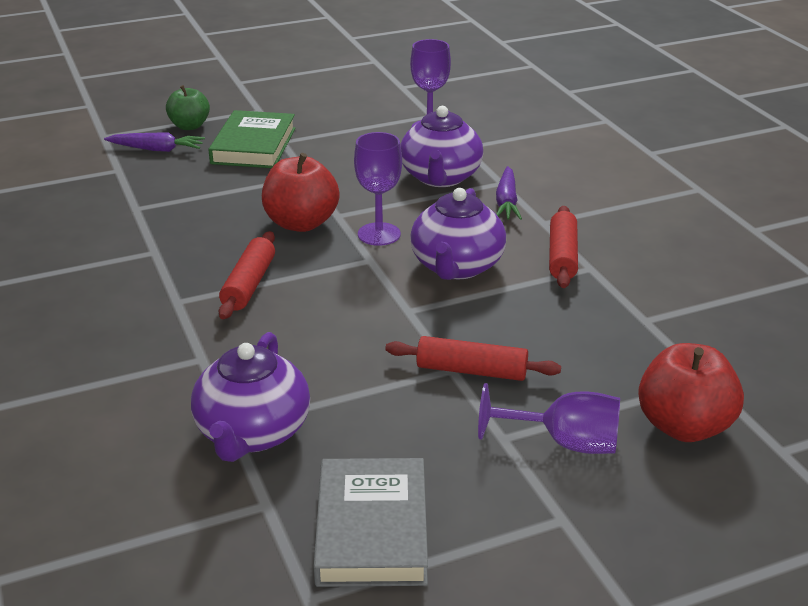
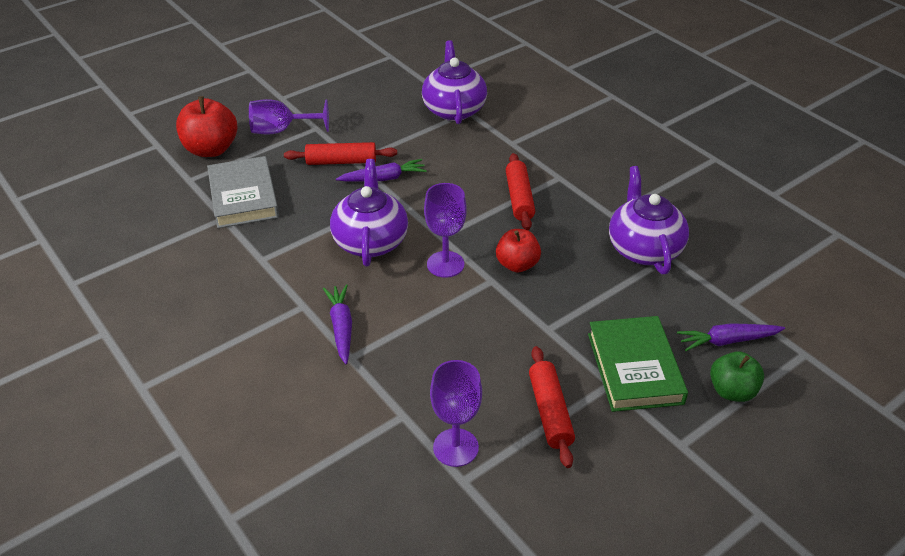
camera: 165 degrees right, 10 degrees up
red apple [262,153,340,232] -> red apple [496,229,541,272], size x0.66
grey book [313,458,428,587] -> grey book moved to [207,156,279,228]
purple teapot [400,106,483,187] -> purple teapot moved to [609,166,689,274]
red rolling pin [549,206,578,288] -> red rolling pin moved to [529,346,575,468]
none -> purple carrot [336,159,427,182]

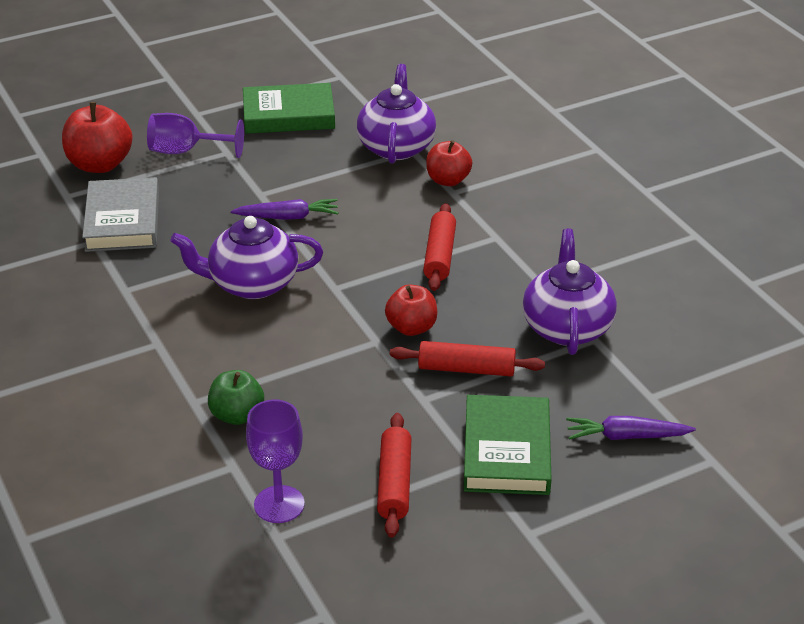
camera: 10 degrees right, 5 degrees down
red rolling pin [284,142,397,165] -> red rolling pin moved to [390,341,545,376]
purple carrot [323,284,352,364] -> none
purple teapot [330,159,408,267] -> purple teapot turned 105 degrees counterclockwise [170,216,323,299]
purple goblet [424,183,467,278] -> none
green apple [710,351,764,402] -> green apple moved to [208,370,264,425]
none -> green book [243,83,335,134]
none -> red apple [426,140,472,186]

